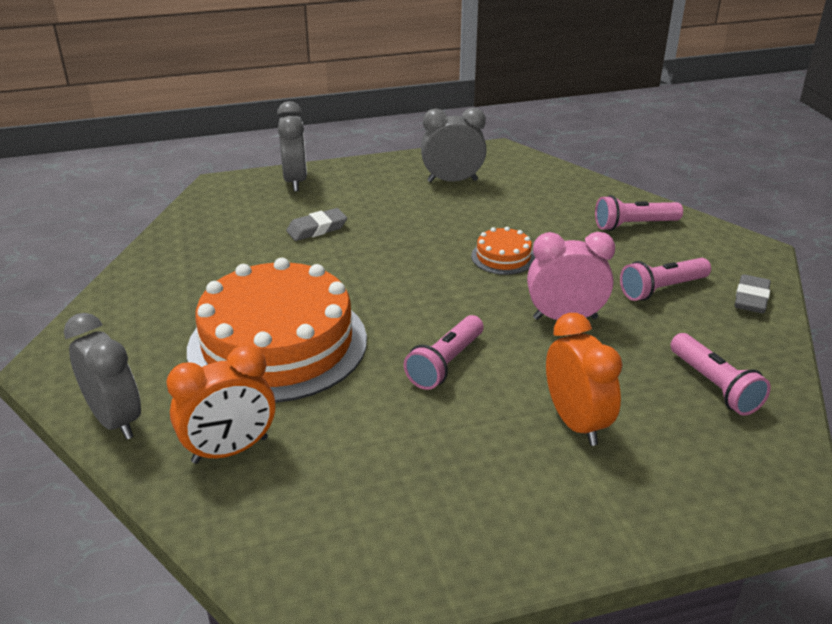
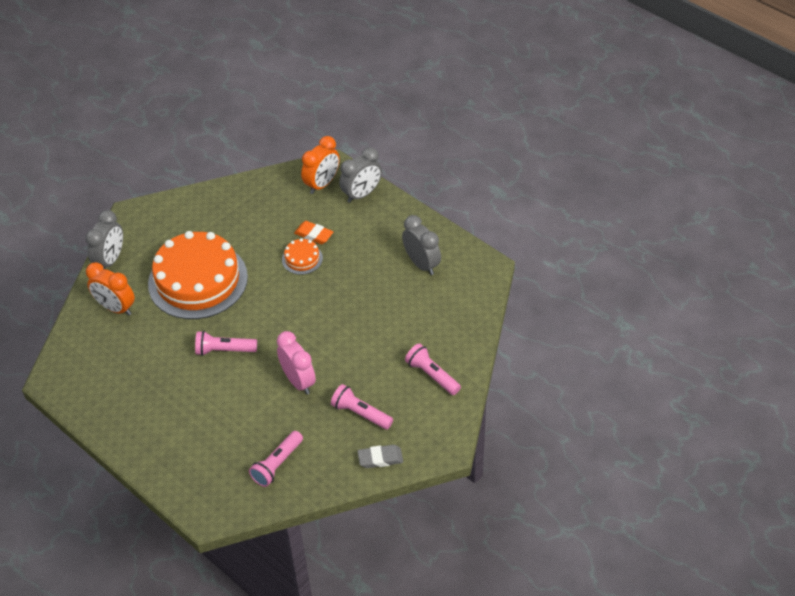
camera: 60 degrees right, 15 degrees up
grey eraser [286,208,347,241] -> orange eraser [294,221,333,244]
orange cake [471,227,535,275] -> orange cake moved to [282,238,323,275]
orange clock [546,313,623,446] -> orange clock moved to [301,136,340,194]

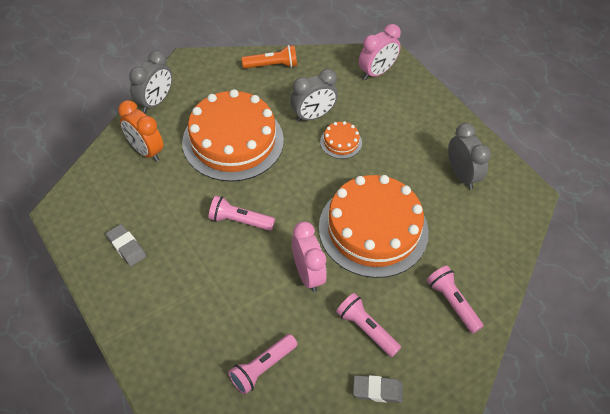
camera: 10 degrees right, 5 degrees up
orange eraser [294,221,333,244] -> none
orange clock [301,136,340,194] -> pink clock [359,24,401,80]
grey clock [339,147,382,203] -> grey clock moved to [290,69,338,122]
none -> grey eraser [106,224,146,266]
none -> orange flashlight [242,45,297,68]
none -> orange cake [319,175,429,278]

